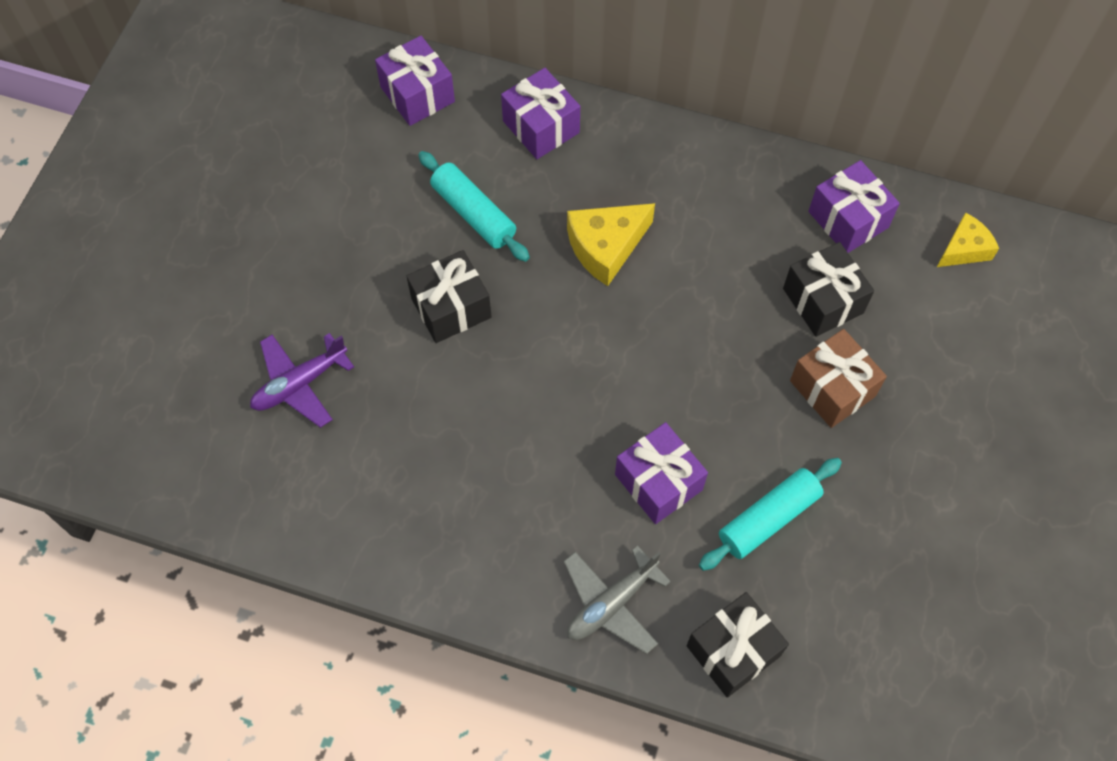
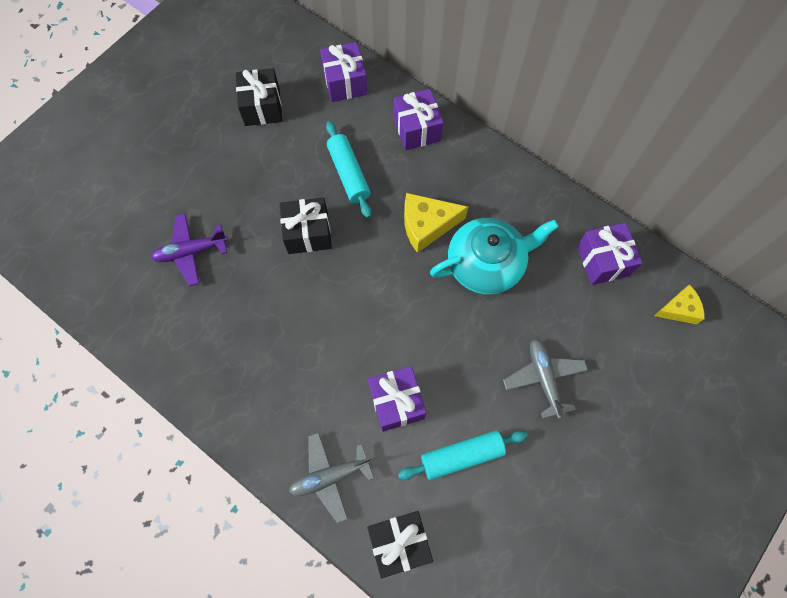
camera: 20 degrees right, 5 degrees up
black gift [783,242,874,337] -> black gift moved to [236,68,282,126]
brown gift [790,329,887,428] -> grey plane [503,339,588,419]
none -> turquoise teapot [430,218,559,294]

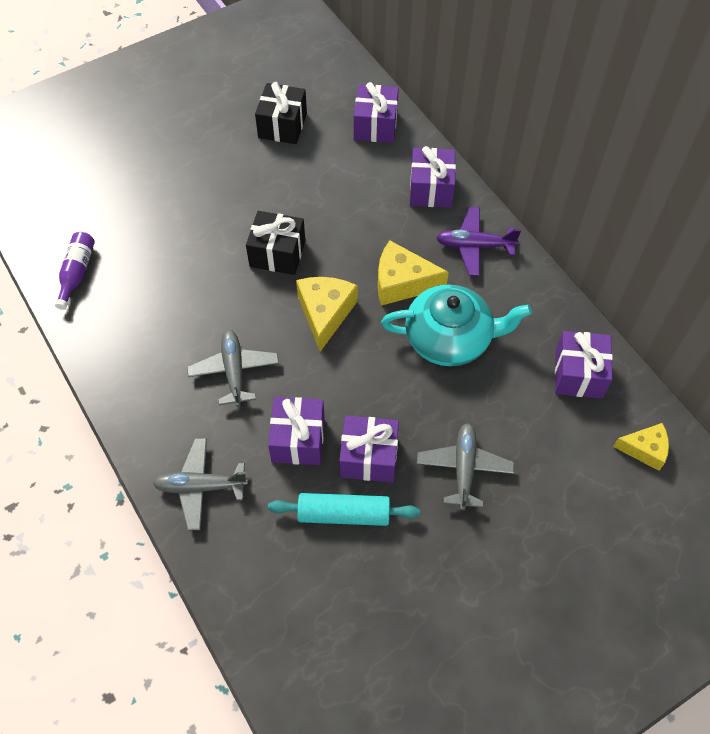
camera: 20 degrees right, 10 degrees down
purple plane [151,213,228,286] -> purple plane moved to [436,207,521,276]
turquoise rolling pin [326,121,372,218] -> none
black gift [367,511,433,578] -> none
none -> purple bottle [55,232,95,310]
none -> grey plane [187,330,279,407]
none -> yellow cheese [296,277,358,352]
none -> purple gift [339,415,399,483]

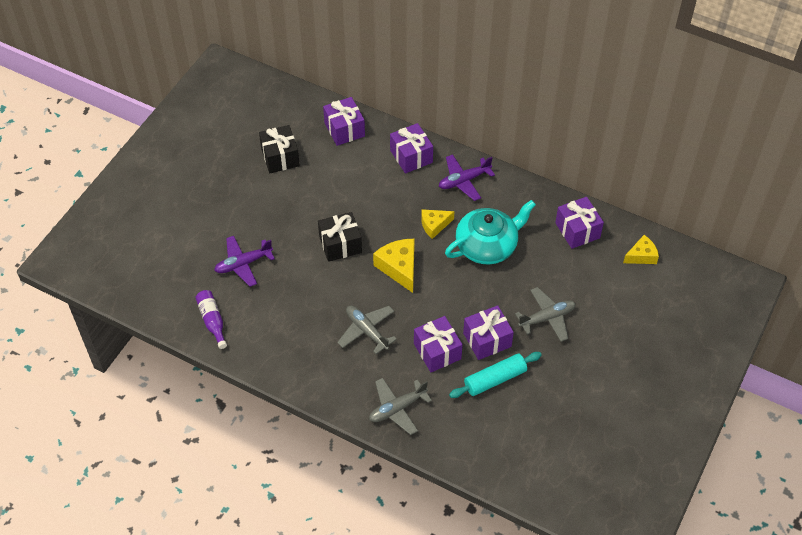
camera: 30 degrees left, 5 degrees down
yellow cheese [378,241,449,306] -> yellow cheese [421,209,454,239], size x0.65
grey plane [417,423,514,510] -> grey plane turned 90 degrees clockwise [515,287,576,342]
none -> purple plane [214,236,275,287]

